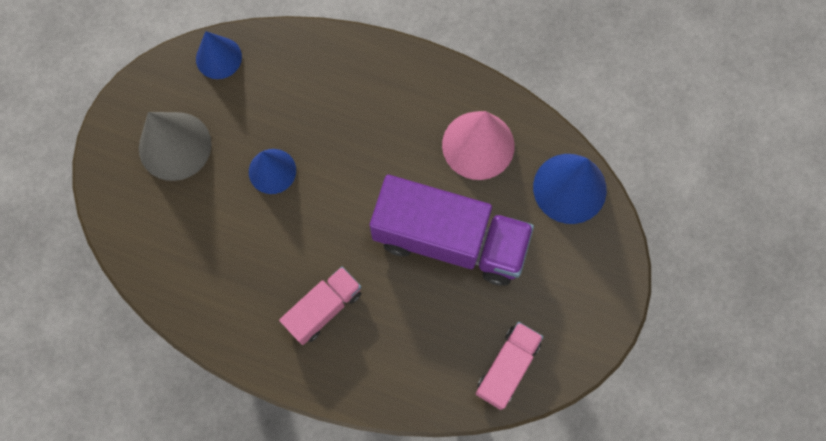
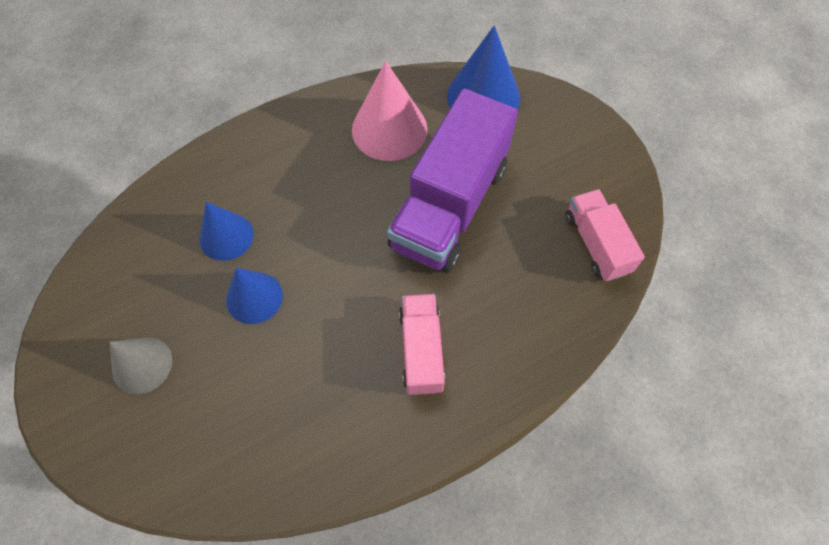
camera: 50 degrees left, 10 degrees down
grey cone [139,112,212,181] -> grey cone [109,337,172,394], size x0.65
blue cone [196,31,242,79] -> blue cone moved to [199,202,254,261]
purple truck [370,175,534,286] -> purple truck turned 150 degrees clockwise [387,89,518,273]

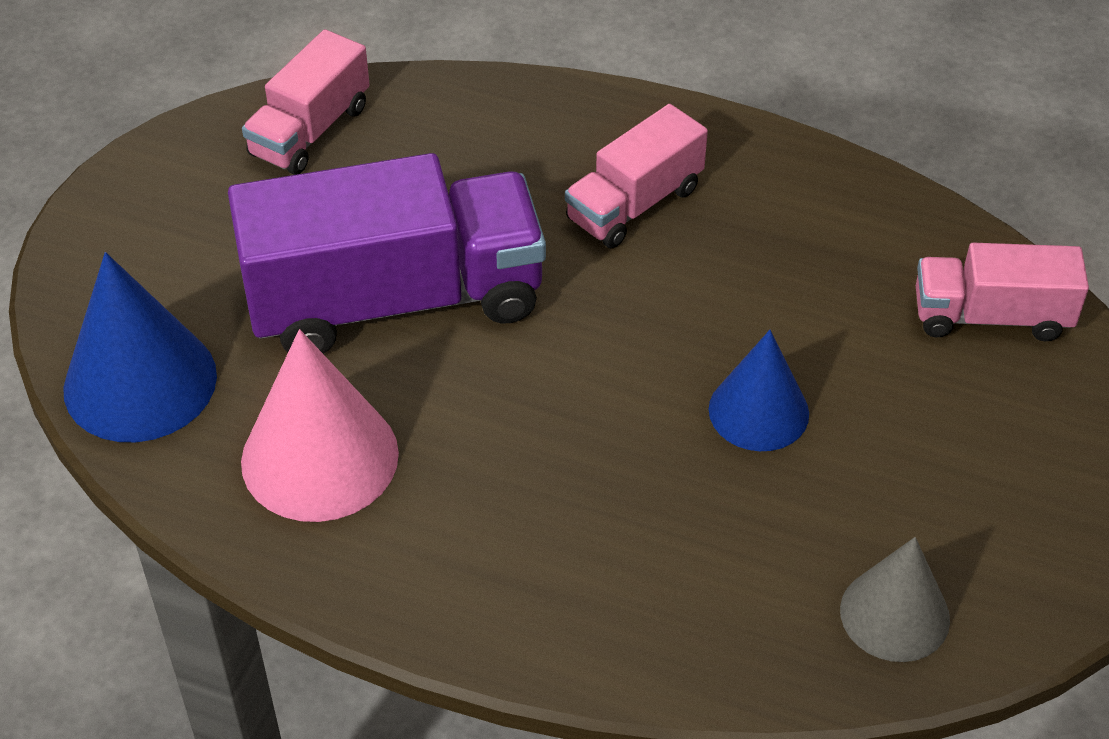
camera: 130 degrees left, 15 degrees down
grey cone [109,337,172,394] -> grey cone moved to [840,537,950,662]
blue cone [199,202,254,261] -> none
none -> pink truck [916,243,1089,341]

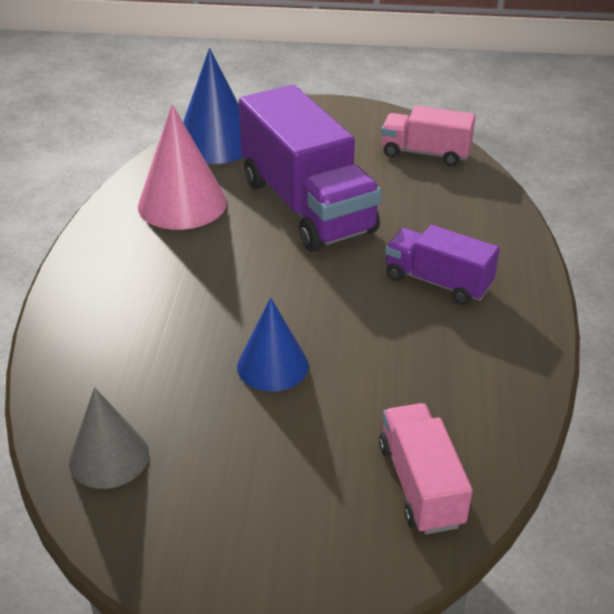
camera: 75 degrees right, 10 degrees down
pink truck [565,104,708,248] -> purple truck [385,225,500,305]

